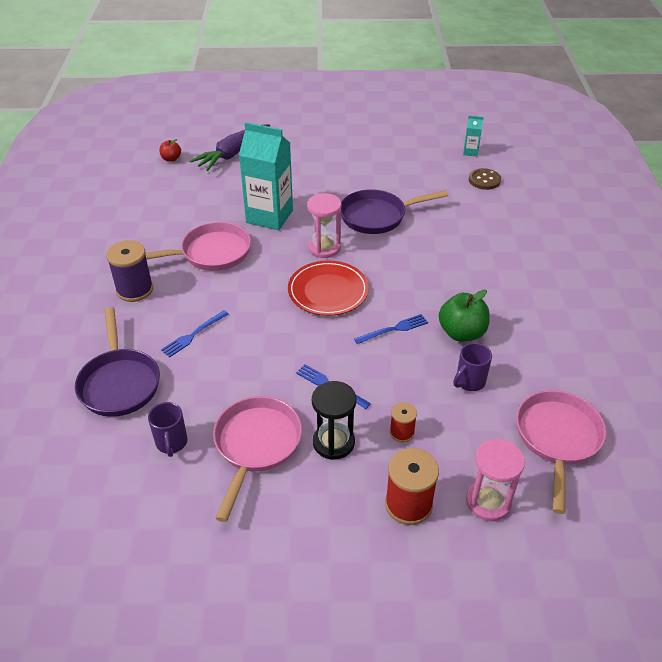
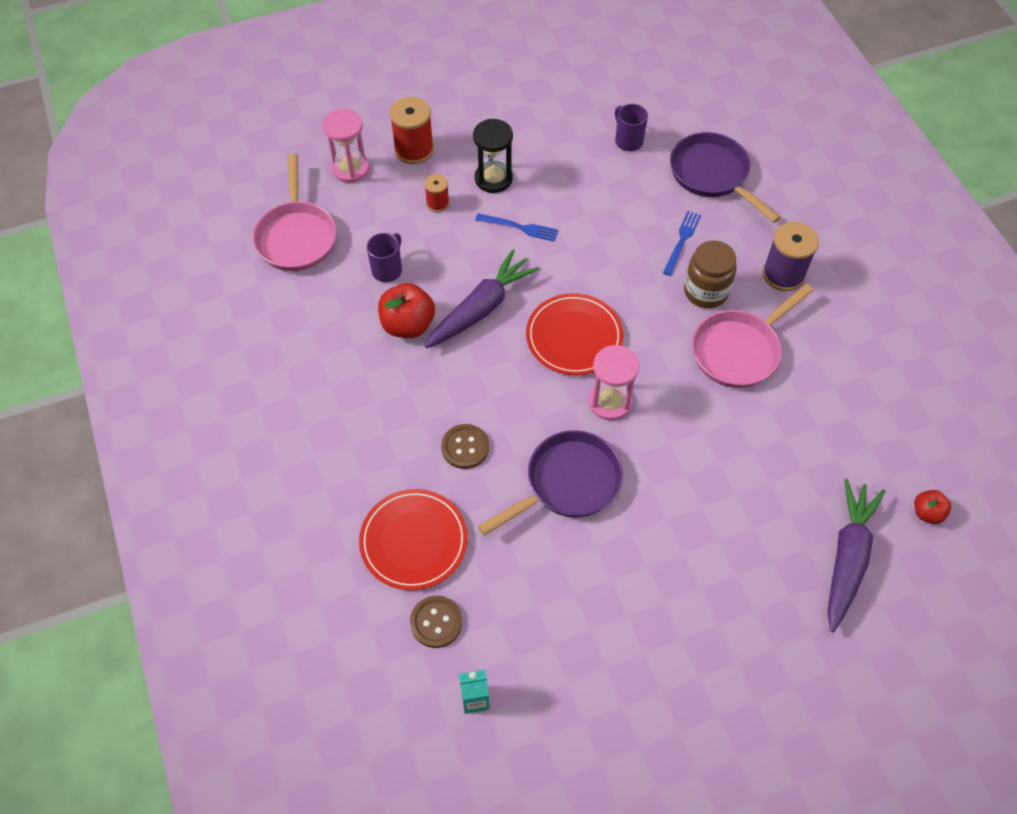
camera: 160 degrees right, 15 degrees up
pink pan [213,396,302,522] -> none
turquoise carton [239,122,293,230] -> none
blue fork [354,314,428,344] -> purple carrot [425,249,539,348]
green apple [439,289,490,342] -> red apple [378,283,435,338]
none -> red plate [359,489,467,590]
none -> brown button [441,424,489,469]
none -> brown jar [684,240,737,308]

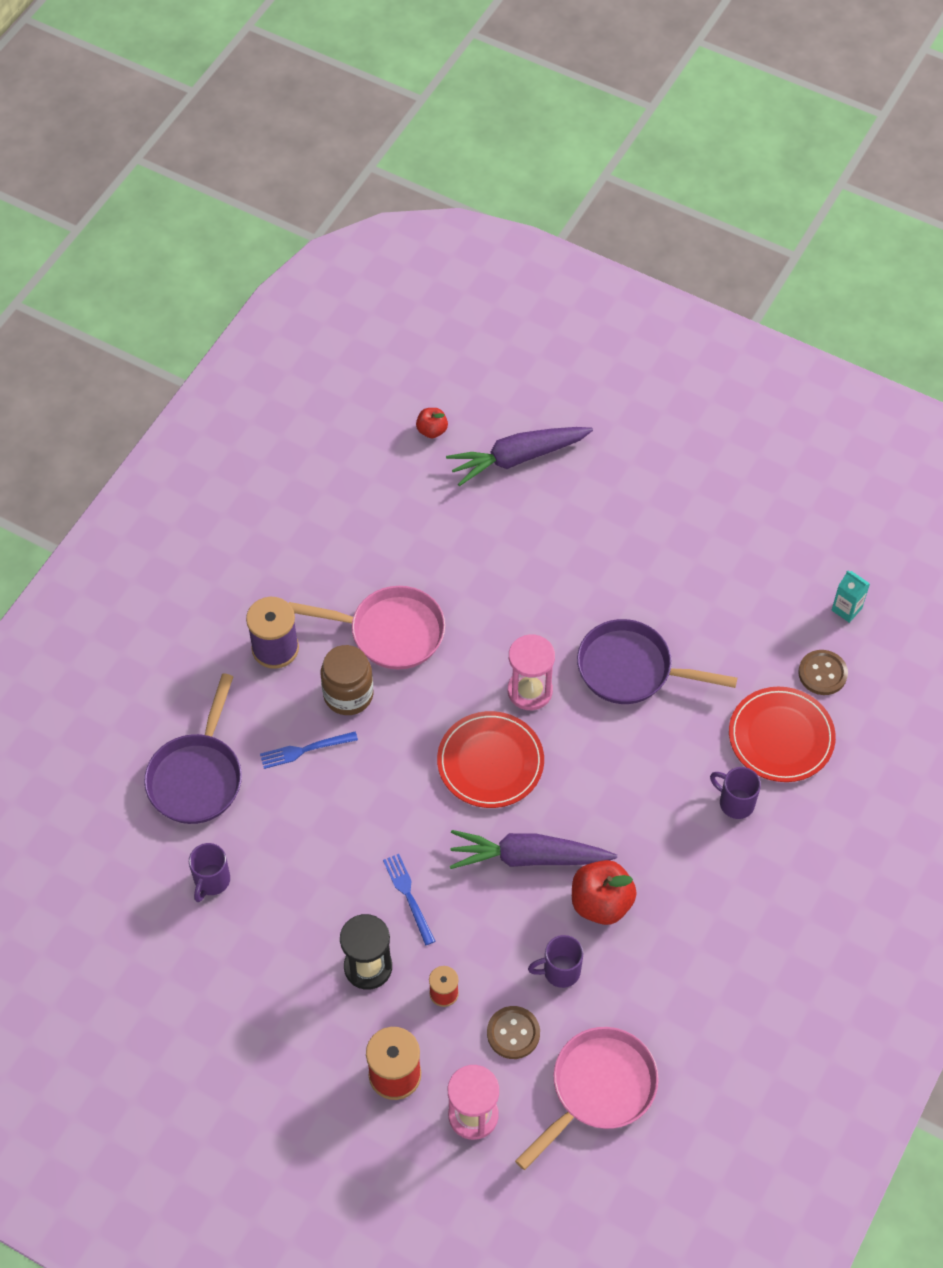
camera: 130 degrees left, 0 degrees up
brown button [441,424,489,469] -> brown button moved to [487,1006,540,1059]
none -> purple mug [710,767,761,819]

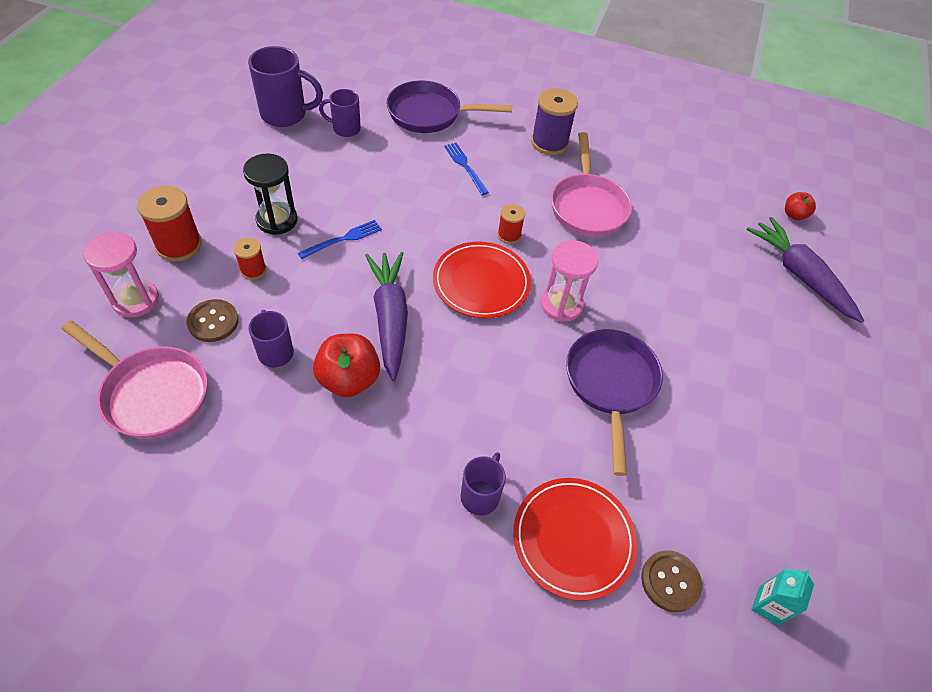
camera: 75 degrees right, 5 degrees down
brown jar [321,645,373,715] -> none
none -> purple mug [248,46,323,127]
none -> red spool [498,204,525,244]

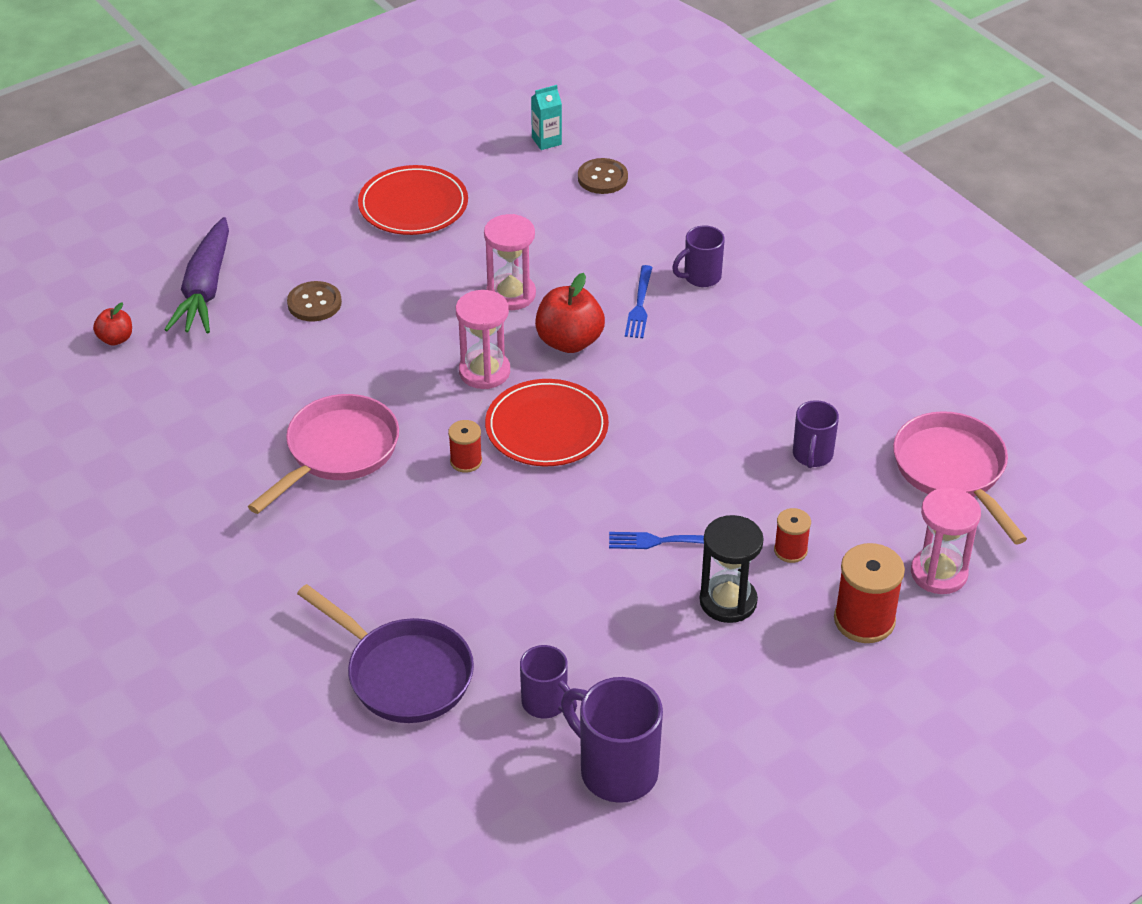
camera: 140 degrees left, 10 degrees down
brown button [186,299,239,342] -> brown button moved to [287,281,342,321]
red apple [313,333,380,397] -> red apple moved to [535,273,605,353]
purple carrot [365,252,408,381] -> none
blue fork [444,143,489,195] -> blue fork moved to [625,265,652,338]
red plate [513,478,637,601] -> red plate moved to [358,165,468,235]
purple spool [531,88,578,155] -> none
purple pan [566,329,663,476] -> pink hourglass [484,214,536,310]

